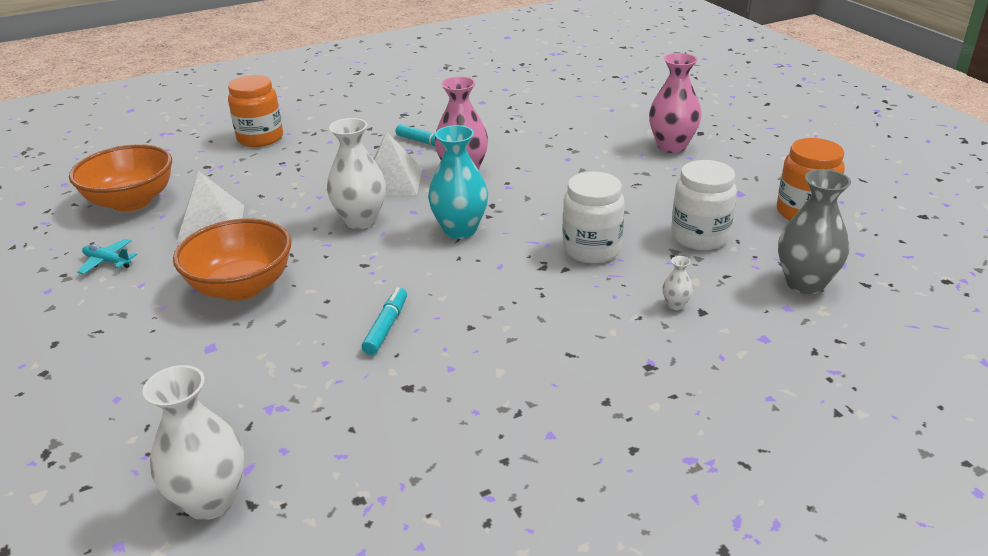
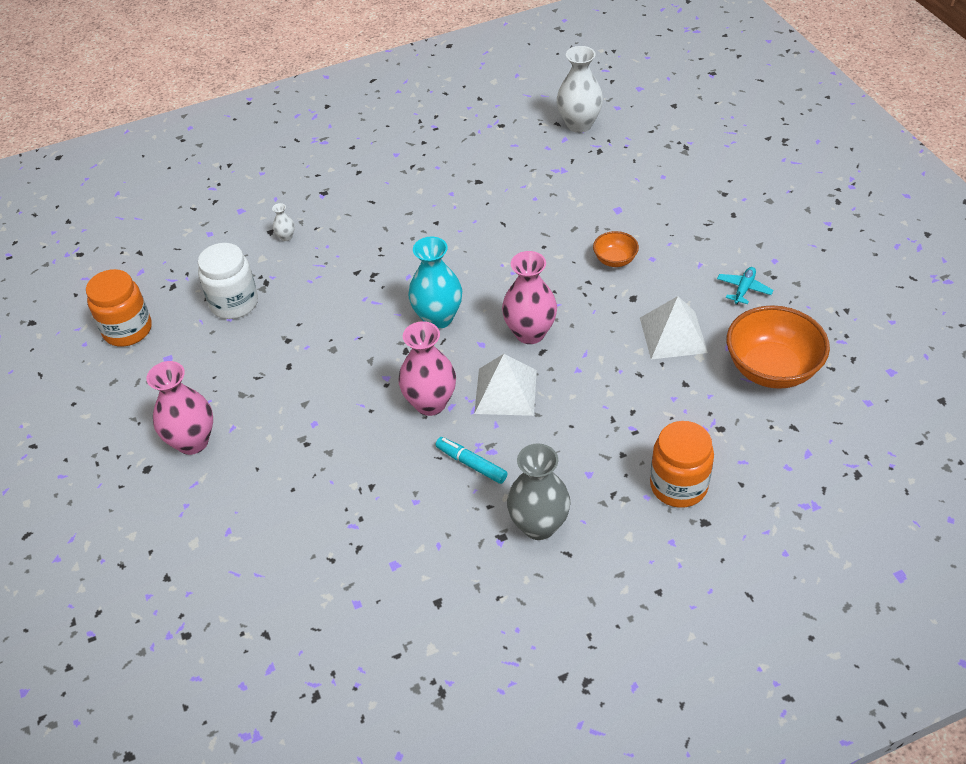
camera: 175 degrees left, 15 degrees up
turquoise plane [77,239,137,274] -> turquoise plane turned 90 degrees counterclockwise [717,267,774,305]
orange bowl [173,218,291,301] -> orange bowl [593,231,639,267], size x0.50
white vase [327,118,386,229] -> pink vase [502,251,557,344]
turquoise marker [362,287,407,355] -> none
white jar [562,172,625,263] -> none
grey vase [778,169,851,294] -> grey vase moved to [507,443,571,540]

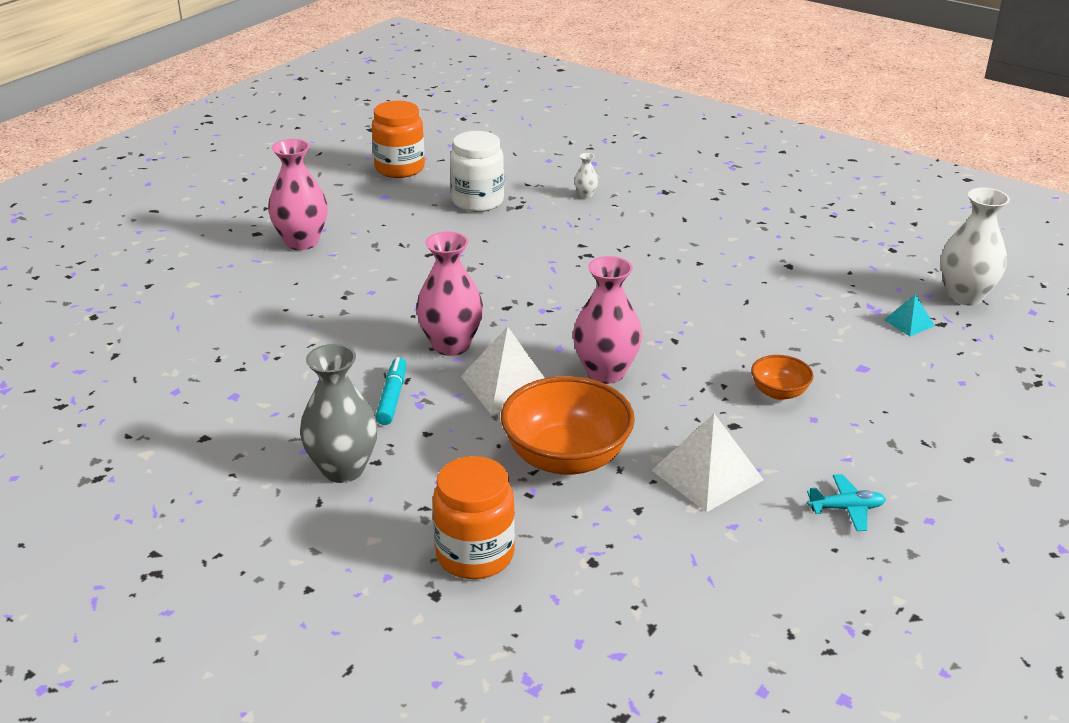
camera: 55 degrees right, 15 degrees down
turquoise vase [408,237,462,329] -> none
orange bowl [727,306,830,389] -> orange bowl moved to [501,376,635,475]
none -> turquoise pyramid [884,294,935,336]

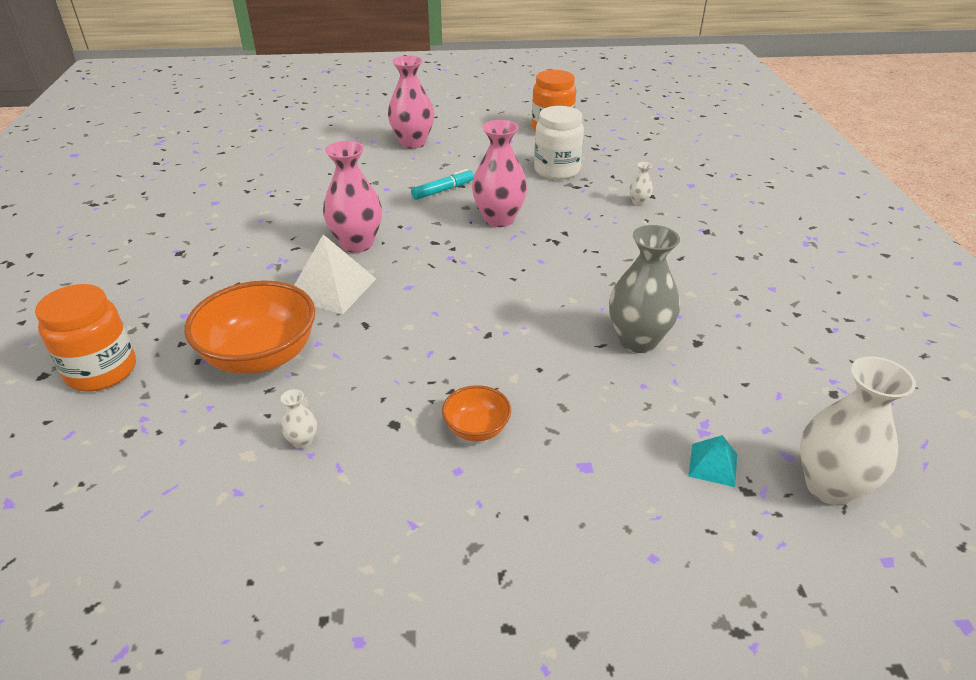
camera: 50 degrees right, 5 degrees up
grey vase [300,344,378,483] -> grey vase moved to [609,225,680,353]
turquoise marker [375,357,406,425] -> turquoise marker moved to [411,169,474,200]
pink vase [573,256,642,384] -> pink vase moved to [472,120,527,227]
white pyramid [651,414,764,512] -> white vase [281,389,317,449]
turquoise plane [807,474,886,531] -> none

